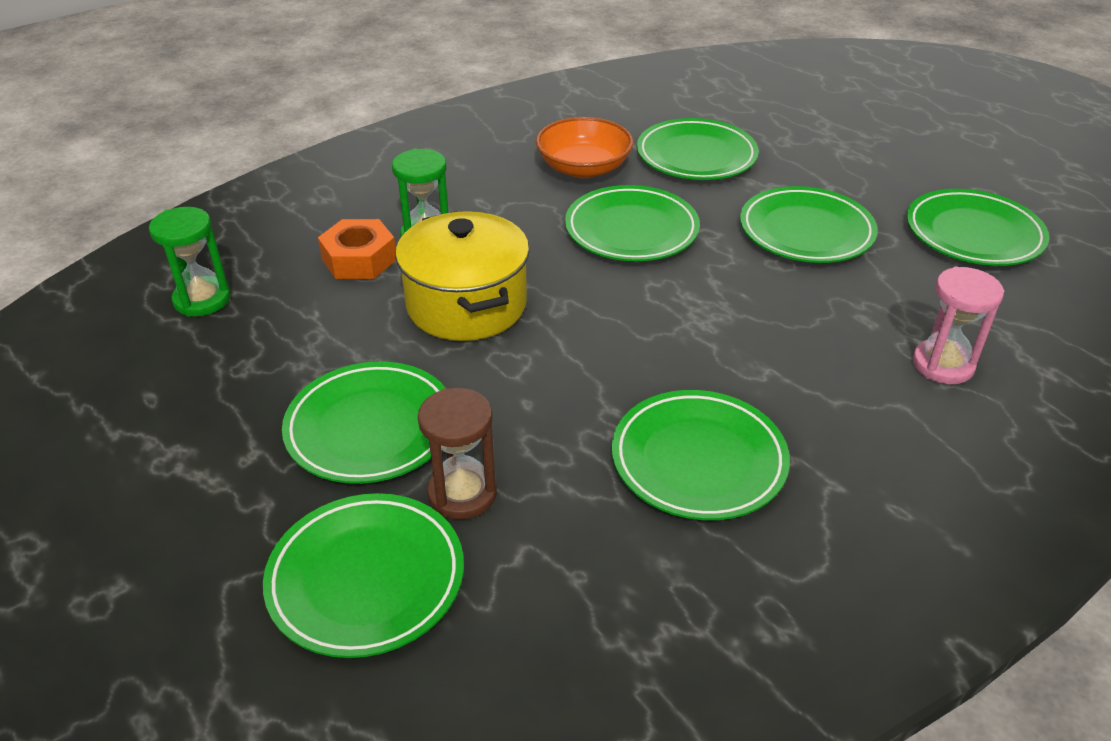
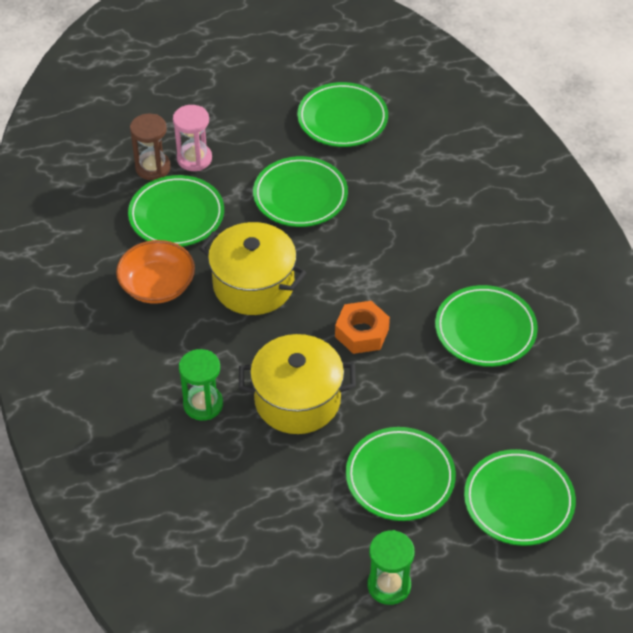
camera: 70 degrees left, 10 degrees up
green hourglass [149,207,231,316] -> green hourglass moved to [367,530,415,605]
orange nut [318,219,396,279] -> orange nut moved to [335,301,390,354]
brown hourglass [418,388,497,520] -> brown hourglass moved to [130,113,171,180]
green plate [565,185,700,261] -> yellow pot [199,222,307,315]
pink hourglass [913,267,1004,384] -> pink hourglass moved to [173,105,212,171]

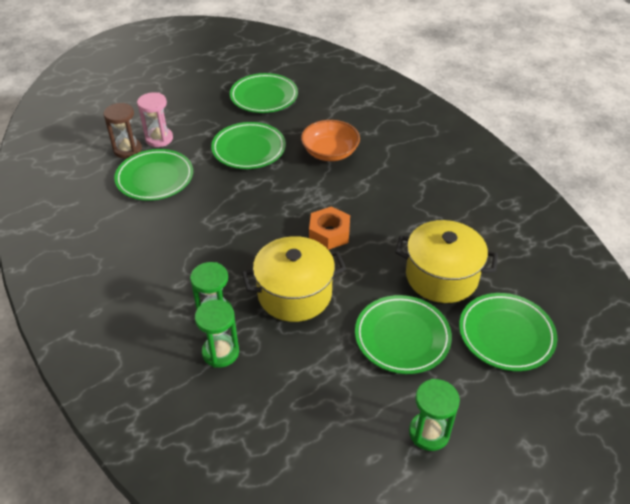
camera: 15 degrees left, 5 degrees down
orange bowl [116,240,195,304] -> orange bowl moved to [301,120,360,161]
yellow pot [199,222,307,315] -> yellow pot moved to [395,220,498,303]
green plate [435,285,538,367] -> none
none -> green hourglass [195,300,239,368]

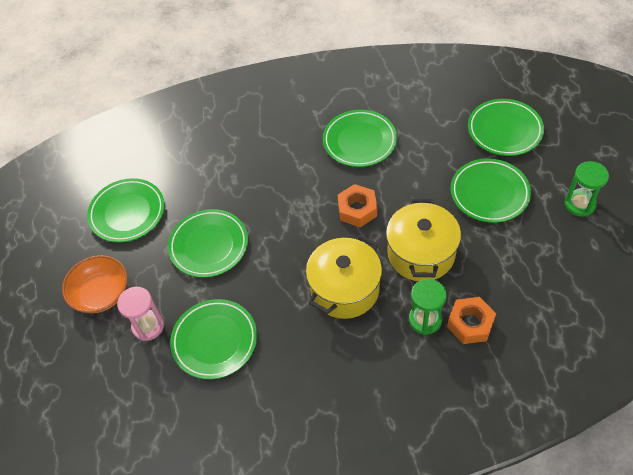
camera: 65 degrees left, 10 degrees up
brown hourglass [103,103,142,159] -> none
green hourglass [195,300,239,368] -> orange nut [447,297,496,344]
orange bowl [301,120,360,161] -> orange bowl moved to [62,255,128,313]
yellow pot [395,220,498,303] -> yellow pot moved to [306,235,382,319]
none -> green plate [323,110,397,167]

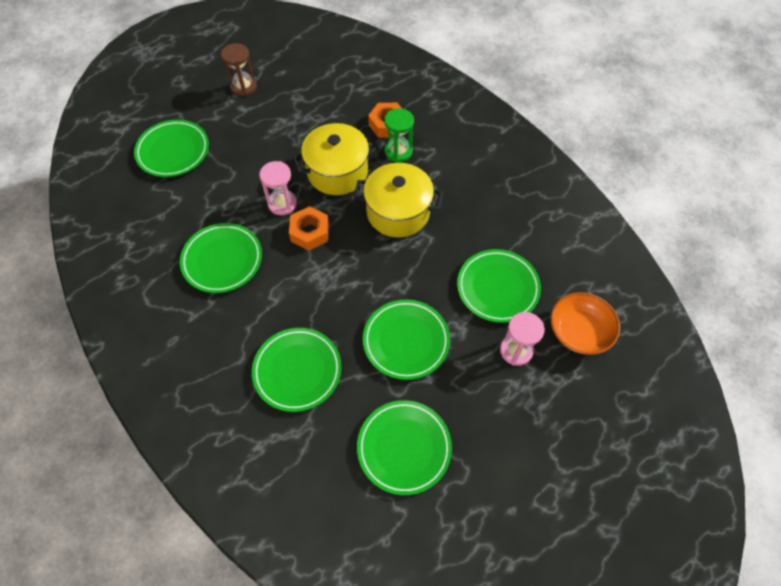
camera: 120 degrees left, 5 degrees up
orange bowl [62,255,128,313] -> orange bowl moved to [550,292,620,355]
green plate [451,158,531,223] -> green plate moved to [252,328,342,412]
green hourglass [565,161,609,217] -> brown hourglass [221,43,257,97]
none -> pink hourglass [259,161,297,215]

